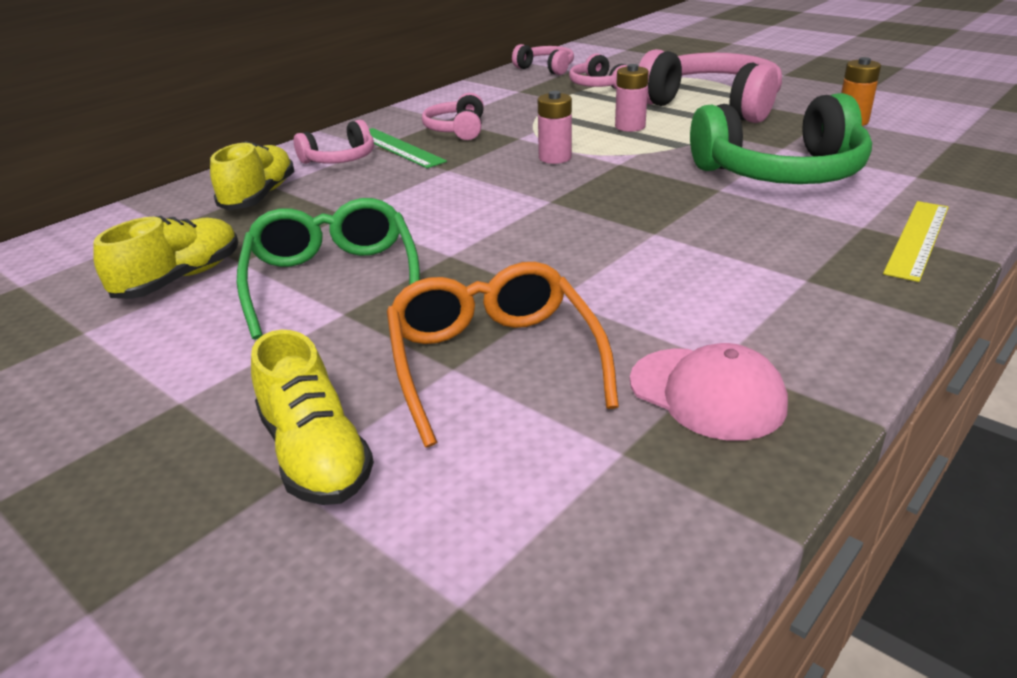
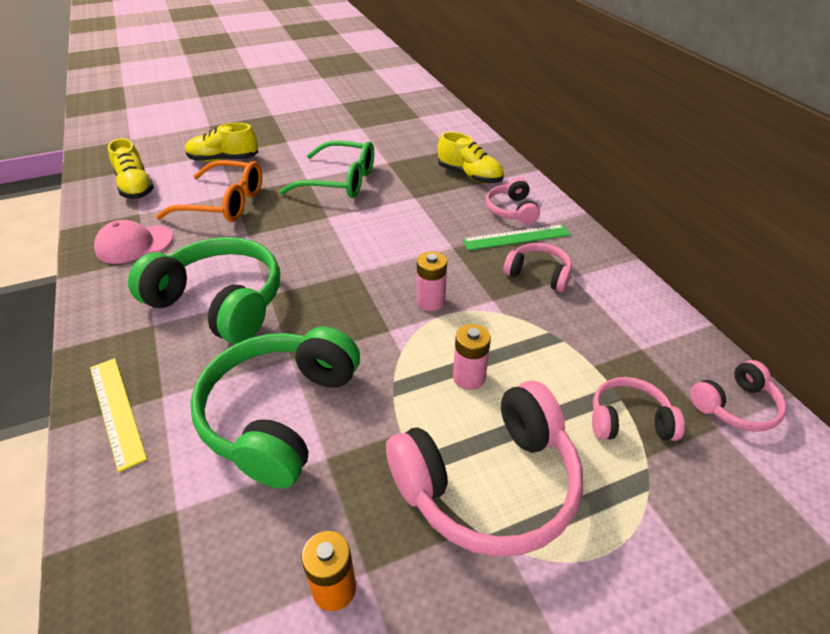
camera: 115 degrees right, 10 degrees up
yellow shoe [93,216,238,299] -> yellow shoe moved to [108,138,154,199]
none -> green headphones [128,237,280,344]

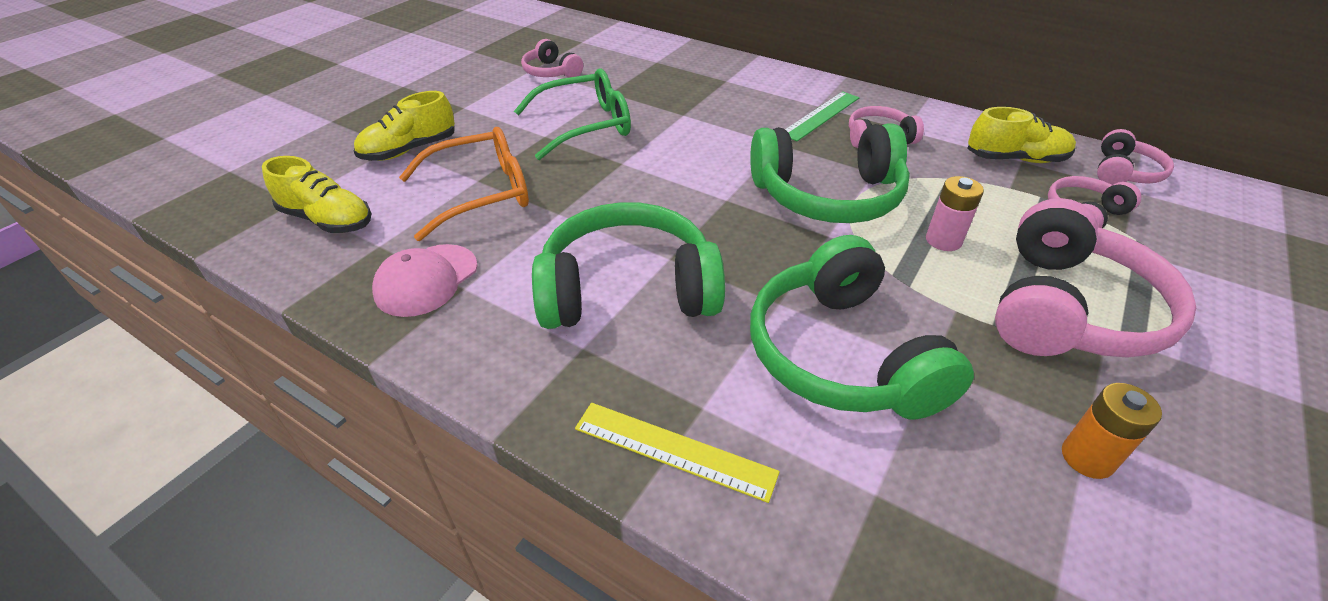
camera: 35 degrees left, 0 degrees up
pink battery [417,251,447,311] -> green headphones [750,123,910,223]
yellow shoe [438,132,504,184] -> yellow shoe moved to [967,107,1076,163]
pink headphones [486,178,540,225] -> pink headphones moved to [521,39,583,78]

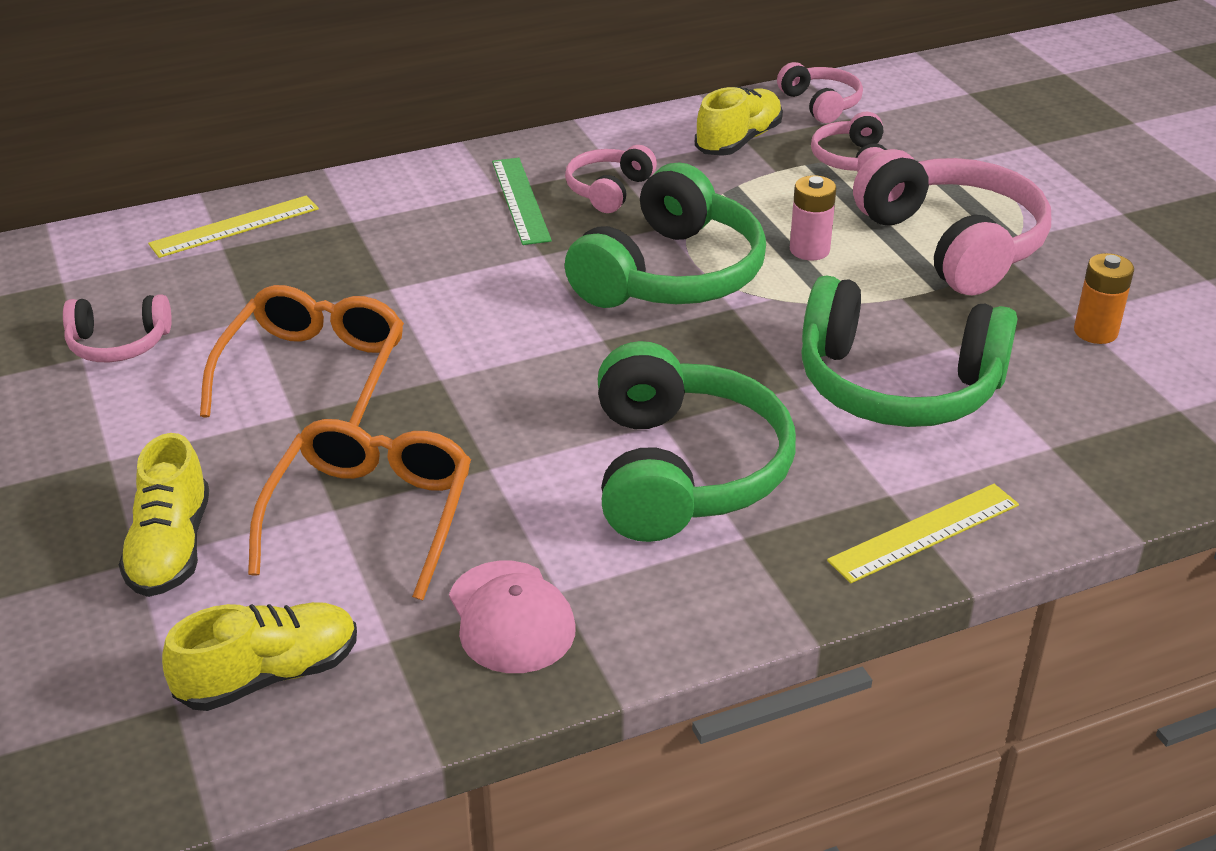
camera: 55 degrees left, 5 degrees down
green glasses [514,68,631,160] -> orange glasses [200,285,404,426]
green headphones [532,202,725,329] -> green headphones turned 150 degrees clockwise [598,341,796,542]
none -> yellow ruler [148,195,319,258]

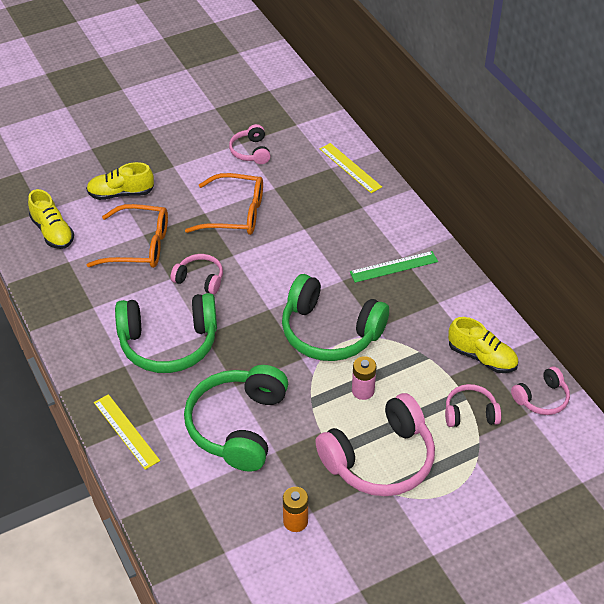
camera: 85 degrees right, 10 degrees up
pink cap [449,561,575,673] -> none
pink headphones [565,145,657,213] -> pink headphones moved to [171,254,223,294]

